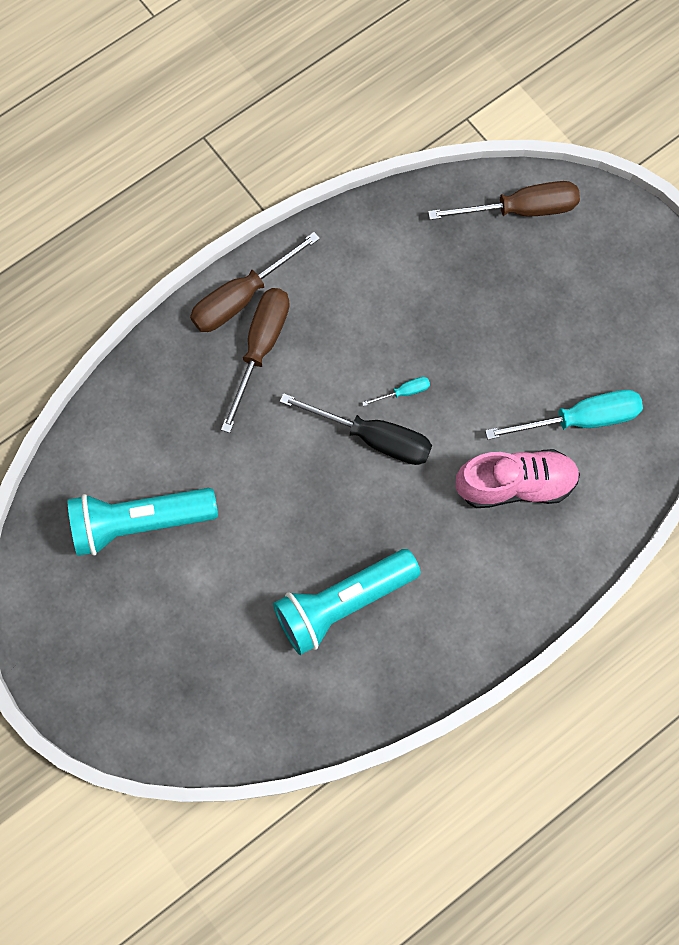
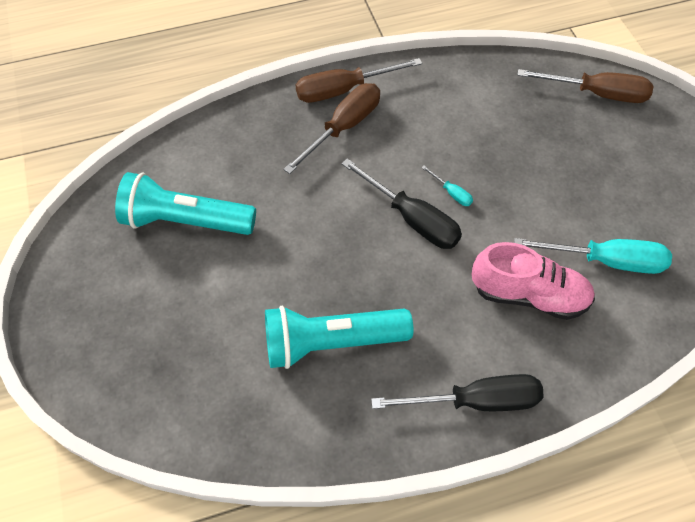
camera: 20 degrees right, 15 degrees down
turquoise screwdriver [362,377,430,406] -> turquoise screwdriver turned 45 degrees clockwise [421,166,473,206]
none -> black screwdriver [371,374,544,411]

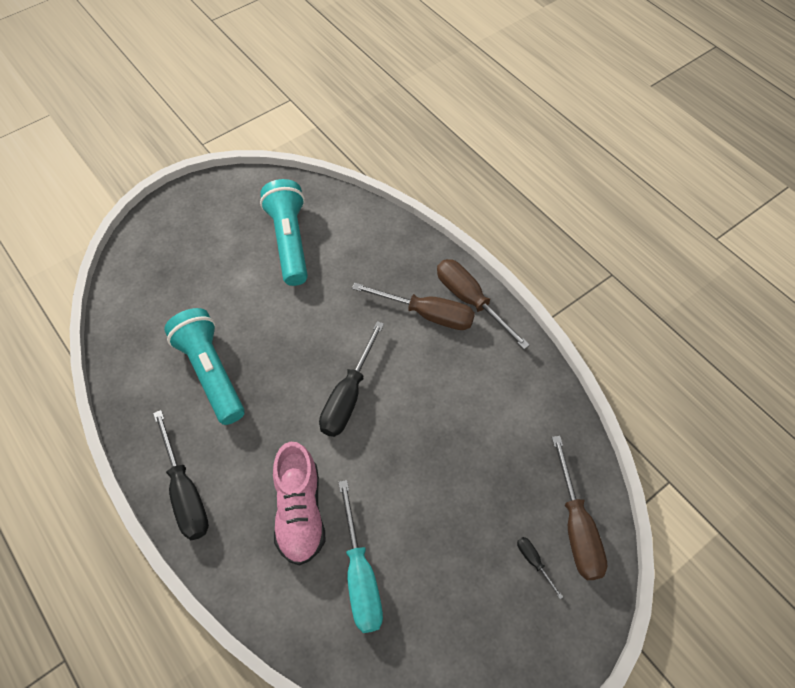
camera: 70 degrees right, 0 degrees up
turquoise screwdriver [421,166,473,206] -> none
none -> black screwdriver [517,537,563,599]

